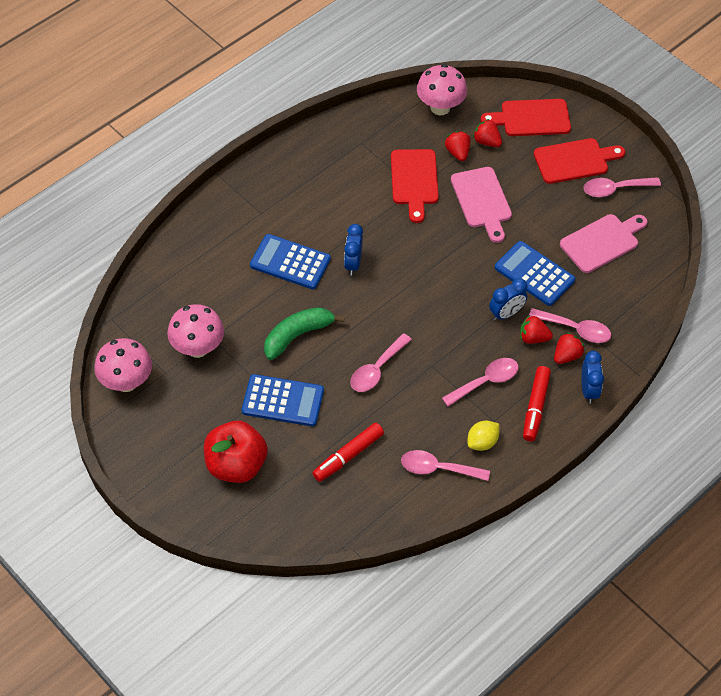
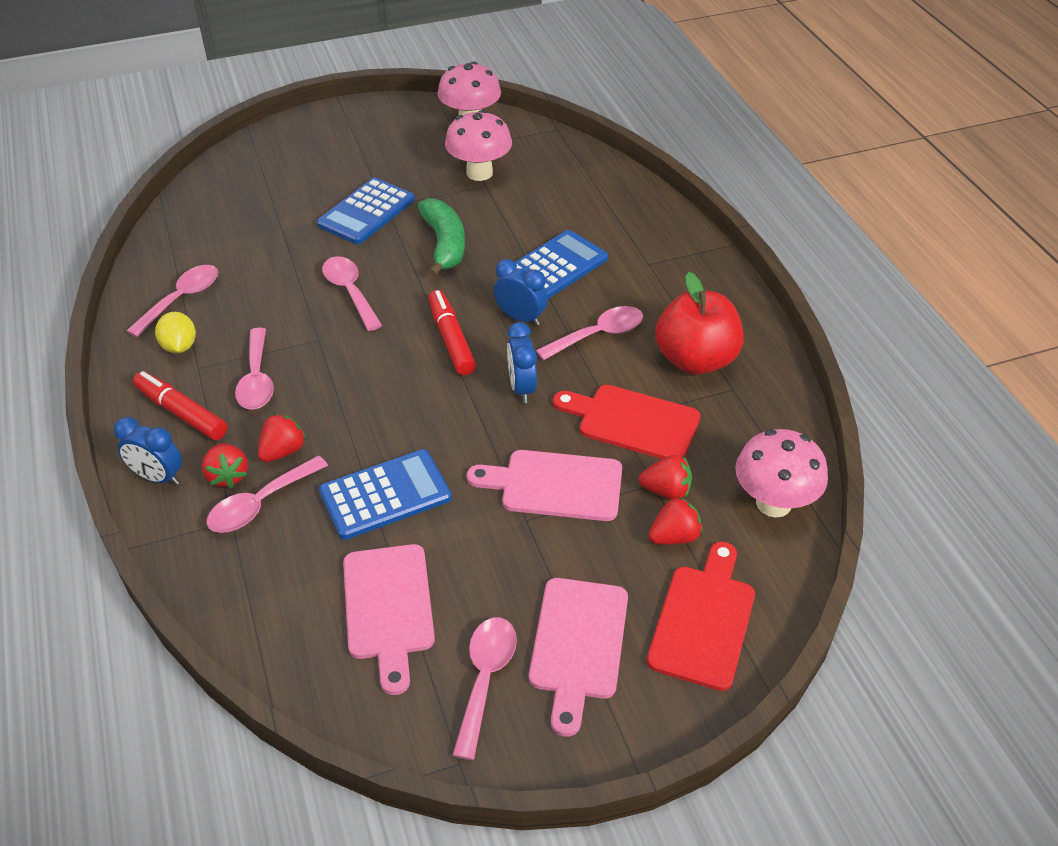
camera: 115 degrees right, 10 degrees down
red apple [204,421,268,483] -> red apple moved to [655,272,743,375]
red marker [313,423,384,482] -> red marker moved to [428,290,476,375]
blue clock [489,278,527,321] -> blue clock moved to [507,322,537,403]
red cutting board [534,138,625,184] -> pink cutting board [529,578,628,737]
none -> pink spoon [536,306,643,360]

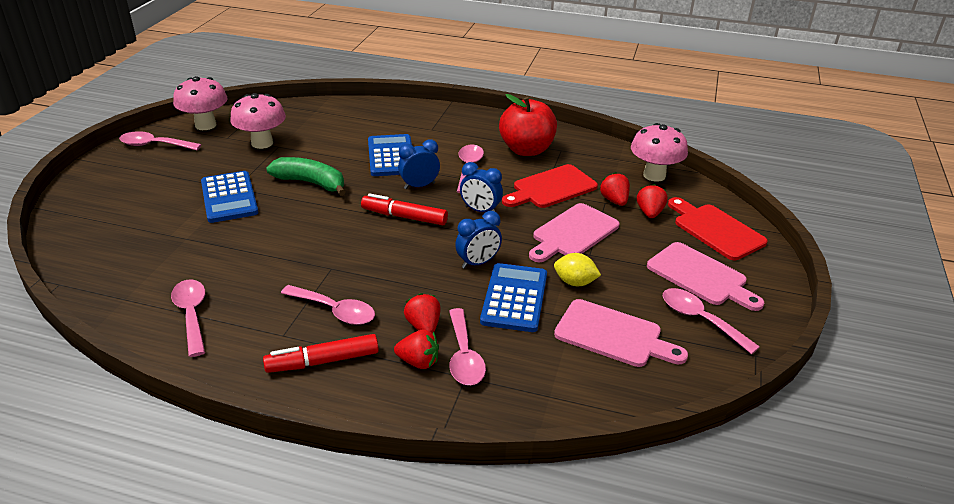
camera: 55 degrees left, 10 degrees down
blue clock [113,417,182,485] -> blue clock moved to [455,211,502,269]
yellow lemon [155,312,196,353] -> yellow lemon moved to [554,253,601,286]
pink spoon [322,256,382,331] -> pink spoon moved to [119,131,201,150]
red strawberry [639,455,692,499] -> red strawberry turned 60 degrees counterclockwise [600,172,630,206]

